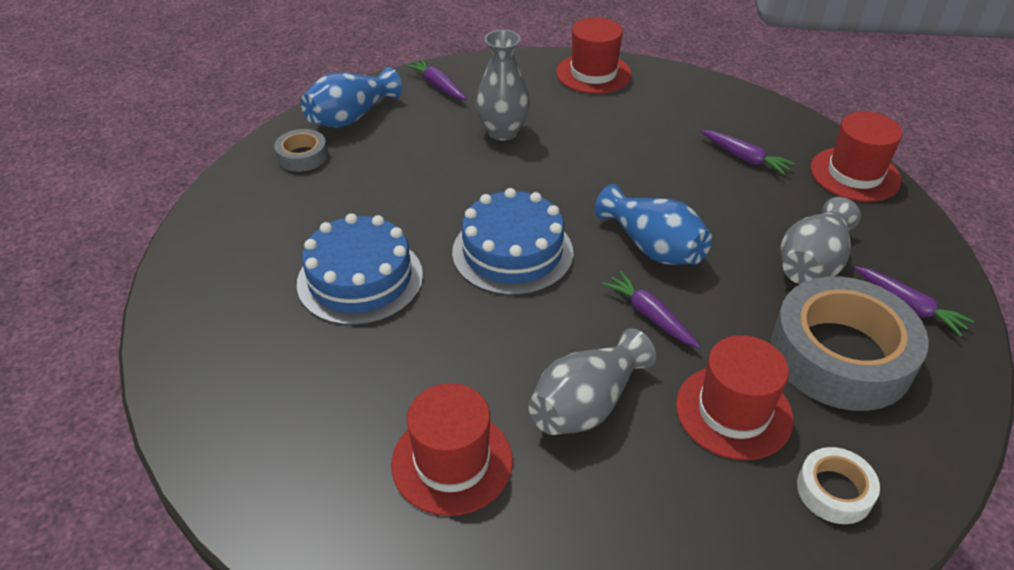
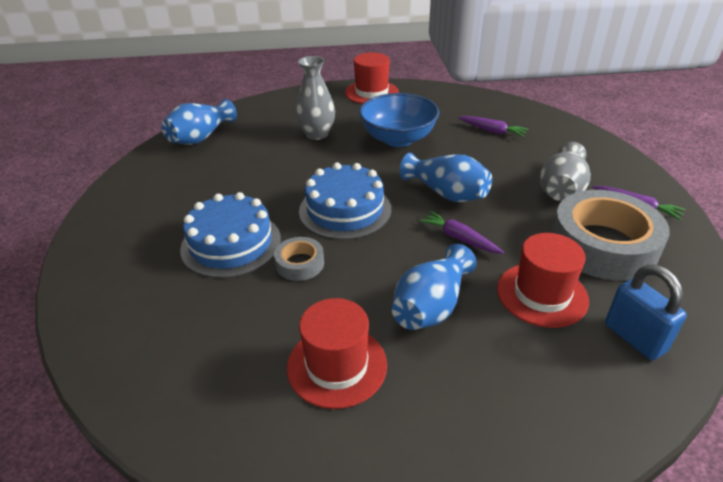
camera: 10 degrees left, 5 degrees down
grey tape [274,129,328,172] -> grey tape moved to [274,237,324,281]
purple carrot [405,59,467,100] -> none
grey vase [528,328,656,435] -> blue vase [392,244,476,330]
white tape [797,447,880,524] -> blue padlock [605,264,687,360]
red hat [810,112,903,202] -> none
none -> blue bowl [359,93,439,147]

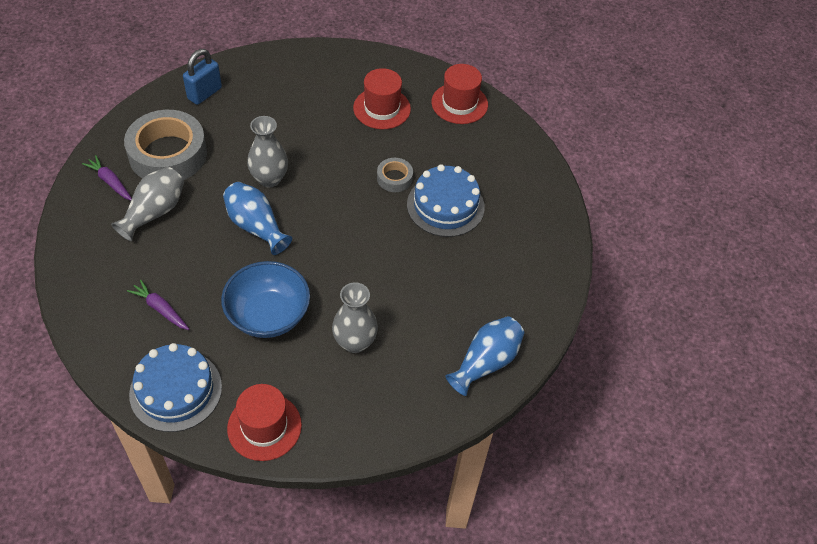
camera: 175 degrees left, 15 degrees up
blue cake [299,163,391,240] -> blue cake moved to [129,343,222,432]
blue vase [392,244,476,330] -> none
purple carrot [419,211,504,254] -> grey vase [247,116,288,187]
red hat [497,233,589,328] -> red hat moved to [431,64,488,124]
blue padlock [605,264,687,360] -> blue padlock turned 60 degrees clockwise [183,49,222,105]

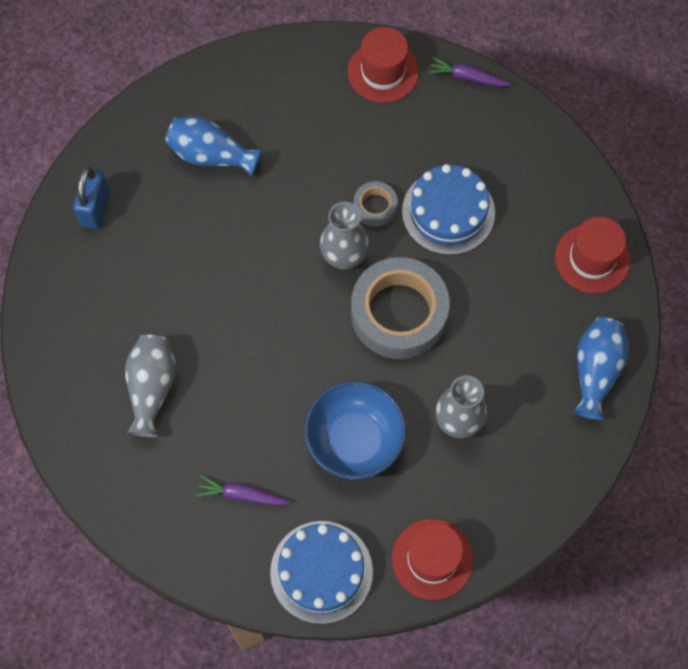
camera: 25 degrees left, 15 degrees up
purple carrot [82,155,132,201] -> purple carrot moved to [428,57,511,87]
grey tape [124,110,207,180] -> grey tape moved to [351,257,450,359]
blue vase [223,182,292,255] -> blue vase moved to [165,117,262,177]
grey vase [247,116,288,187] -> grey vase moved to [320,202,369,269]
red hat [353,68,411,129] -> red hat moved to [555,217,630,293]

